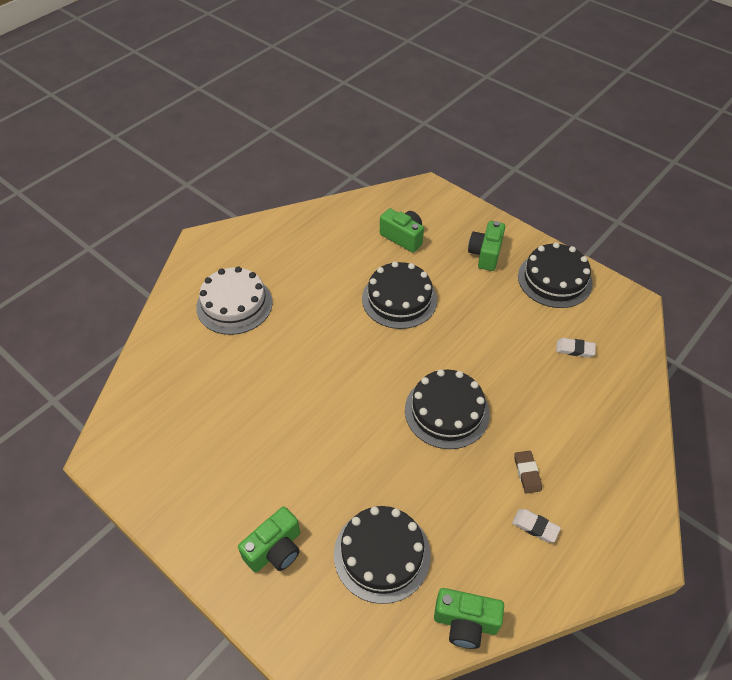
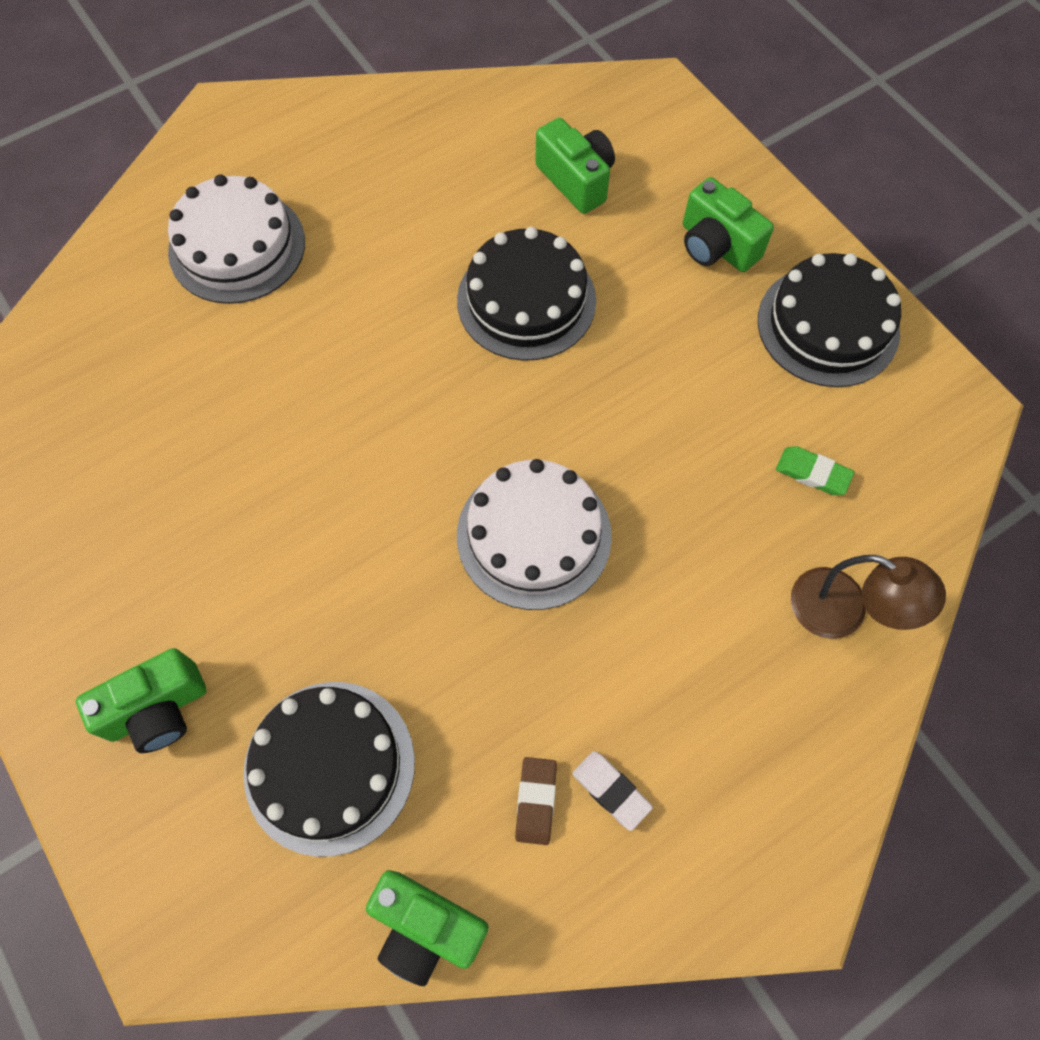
camera: 15 degrees right, 15 degrees up
black cake [405,369,490,449] -> white cake [457,459,612,610]
green camera [468,221,505,271] -> green camera turned 75 degrees counterclockwise [683,177,774,272]
brown eraser [514,451,542,494] -> brown eraser moved to [515,757,557,845]
white eraser [556,338,596,358] -> green eraser [776,446,854,495]
none -> brown lamp [791,555,946,639]

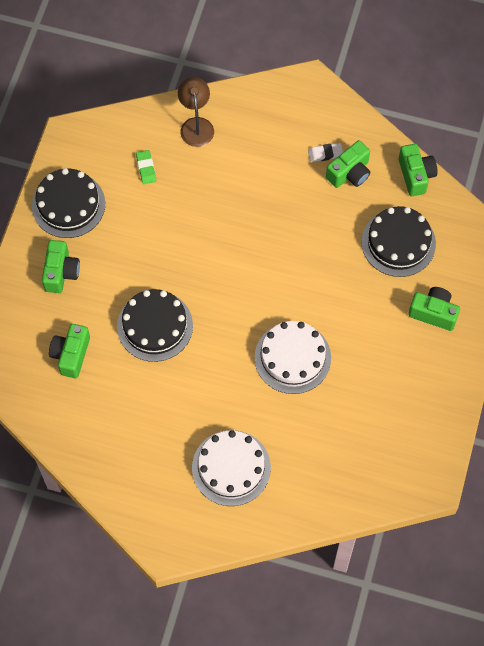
camera: 130 degrees left, 0 degrees up
white cake [457,459,612,610] -> white cake moved to [255,321,331,394]
brown eraser [515,757,557,845] -> green camera [326,140,371,188]
white eraser [572,751,653,831] -> white eraser turned 75 degrees clockwise [308,143,343,162]

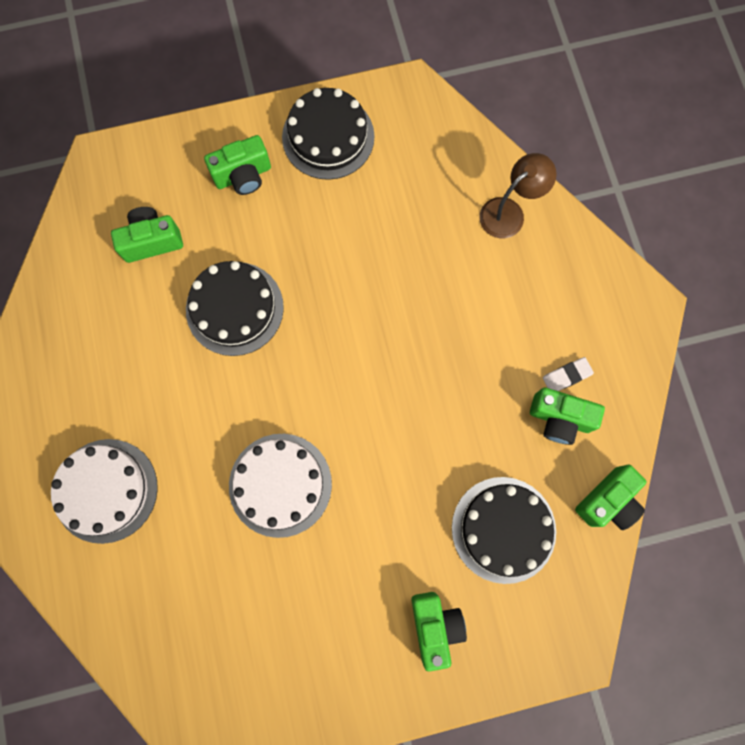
camera: 60 degrees right, 10 degrees up
green eraser [136,150,156,184] -> none
white eraser [308,143,343,162] -> white eraser turned 75 degrees counterclockwise [543,357,594,391]

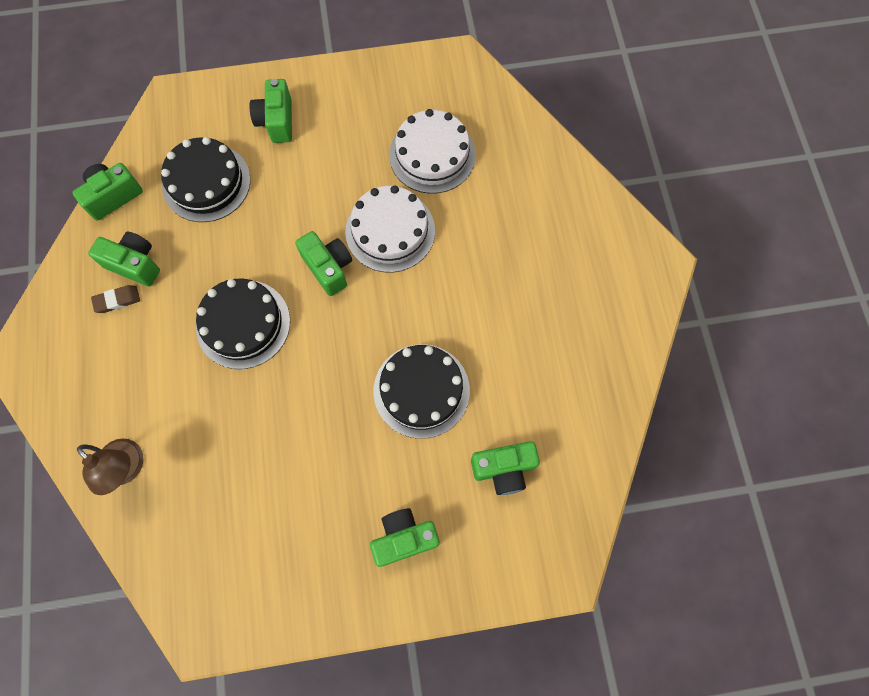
camera: 175 degrees left, 5 degrees down
white cake [51,439,158,544] -> white cake moved to [389,109,476,194]
black cake [282,88,375,180] -> black cake moved to [196,279,290,369]
brown lamp [479,153,556,238] -> brown lamp turned 105 degrees counterclockwise [77,439,144,495]
white eraser [543,357,594,391] -> brown eraser [91,285,140,313]
none -> green camera [295,231,352,296]

